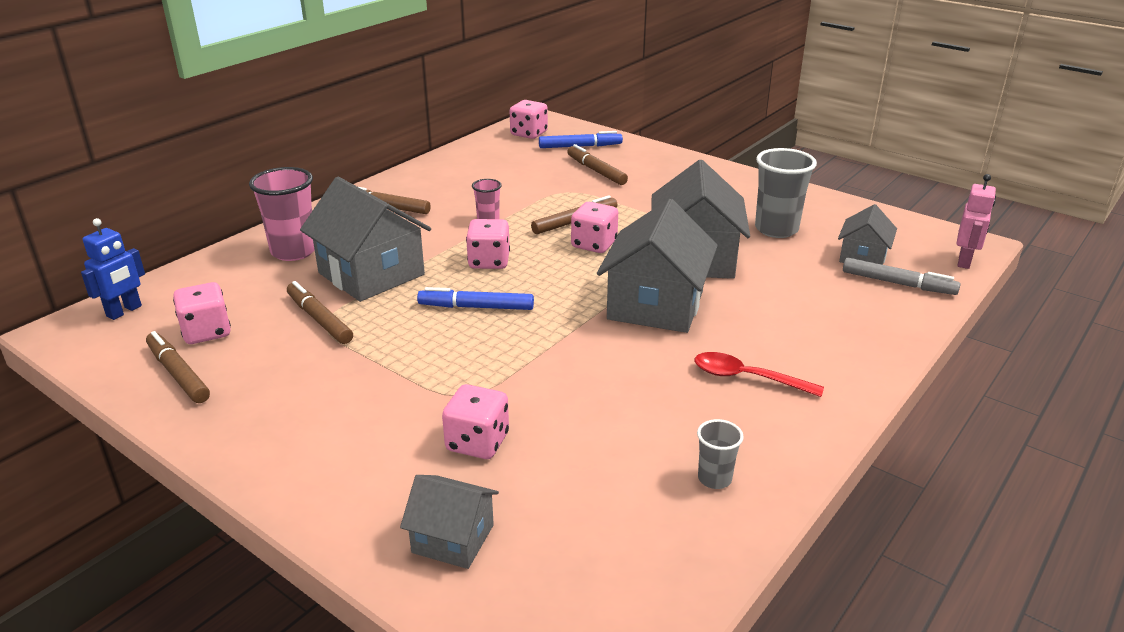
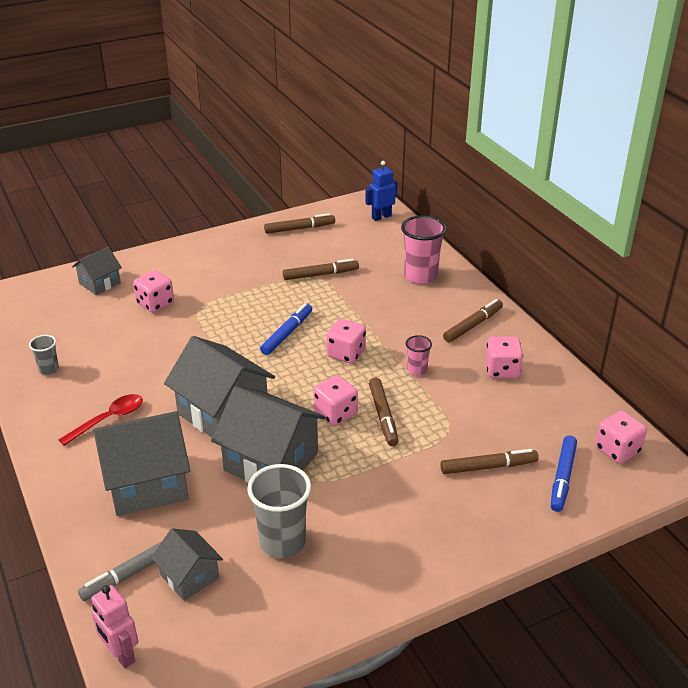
camera: 115 degrees right, 5 degrees up
blue robot [81,218,145,320] -> blue robot turned 90 degrees clockwise [365,161,397,221]
pink dice [173,282,231,344] -> pink dice moved to [485,336,523,378]
grey house [300,177,431,302] -> grey house moved to [93,411,190,516]

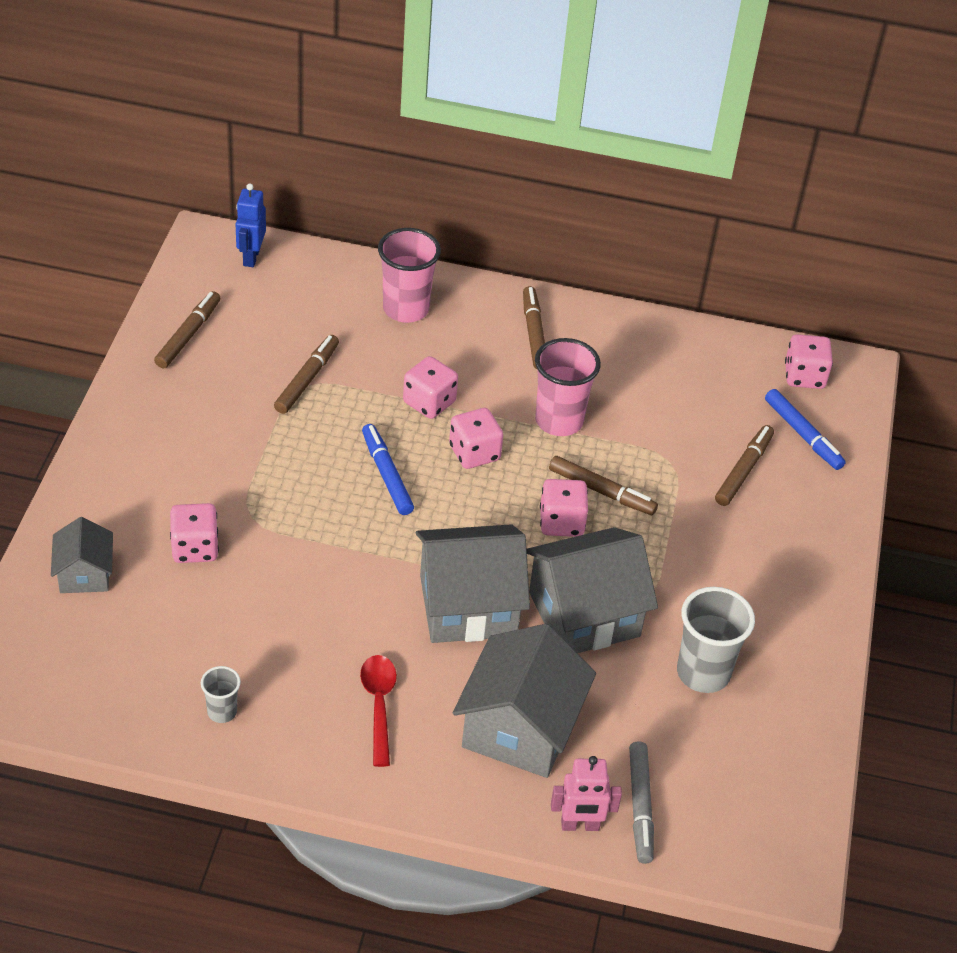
camera: 55 degrees left, 10 degrees up
pink robot [91,585,138,668] -> pink robot moved to [551,756,622,831]
grey house [151,528,223,601] -> none
pink cup [406,335,432,376] -> pink cup [535,338,601,436], size x1.91
pink dice [485,336,523,378] -> pink dice moved to [403,356,458,419]

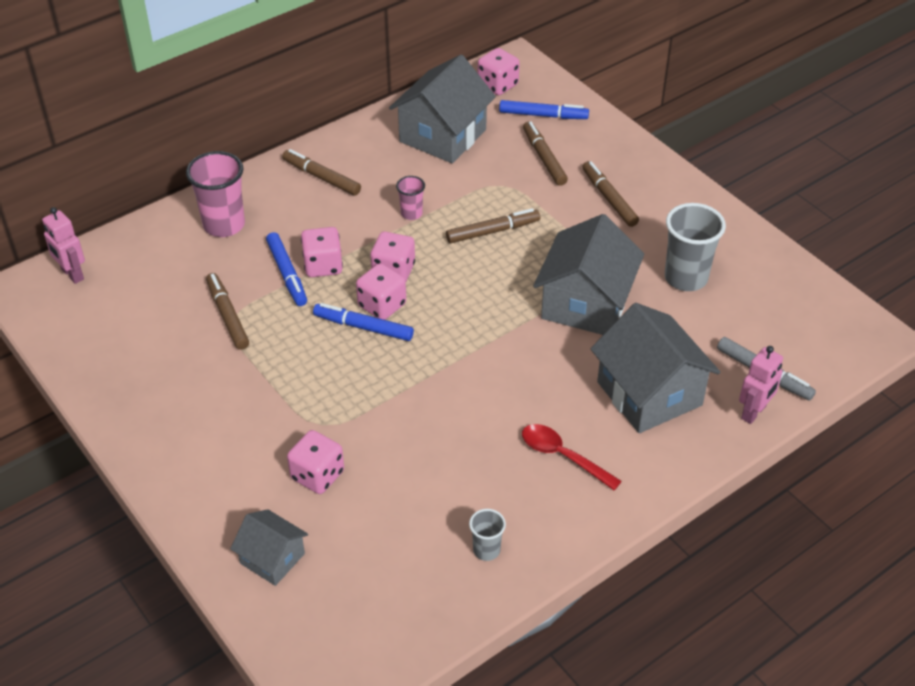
camera: 45 degrees left, 0 degrees up
brown marker [154,291,220,368] -> brown marker moved to [582,161,639,227]
blue robot [236,183,266,267] -> pink robot [42,207,85,284]
grey house [416,524,530,643] -> grey house moved to [389,55,496,163]
pink cup [535,338,601,436] -> pink cup [396,176,425,220], size x0.52
pink dice [540,479,588,537] -> pink dice moved to [356,263,406,320]
none -> blue marker [266,232,307,306]

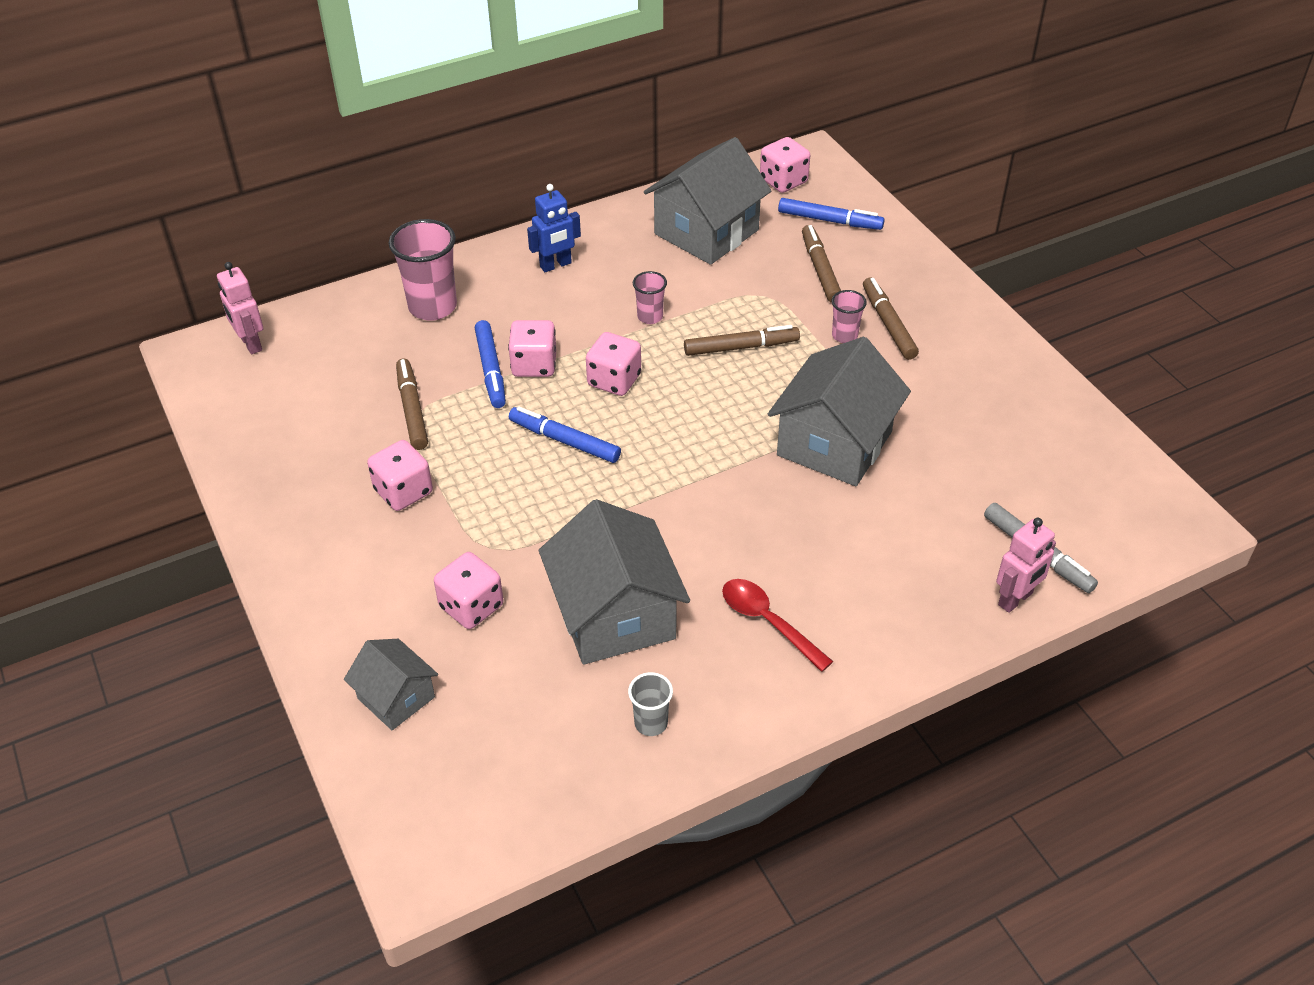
camera: 10 degrees right, 0 degrees up
brown marker [282,149,361,195] -> blue robot [527,184,581,272]
pink dice [356,263,406,320] -> pink dice moved to [367,440,433,511]
grey house [591,303,721,433] -> grey house moved to [539,499,690,665]
grey cup [665,203,726,291] -> none
none -> pink cup [831,290,867,343]

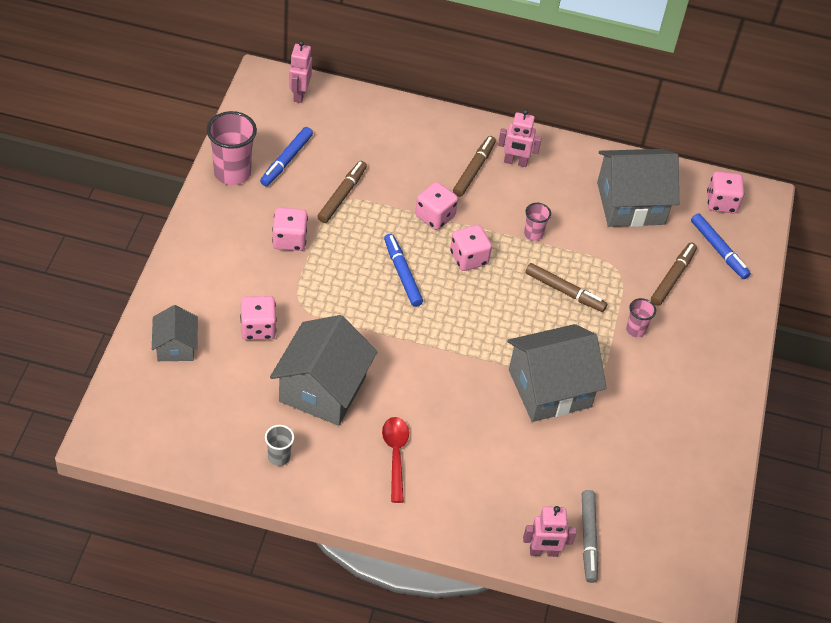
camera: 35 degrees right, 5 degrees up
pink cup [389,219,457,321] -> pink cup moved to [207,111,257,185]
blue marker [475,320,506,408] -> blue marker moved to [260,127,313,186]
blue robot [527,184,581,272] -> pink robot [498,110,542,167]
brown marker [863,278,919,360] -> brown marker moved to [453,136,496,197]

